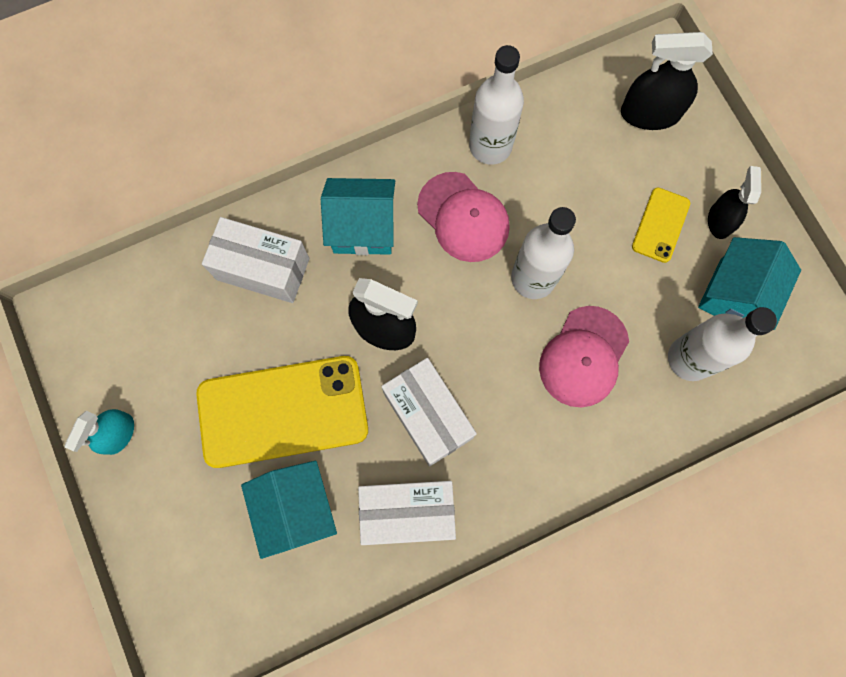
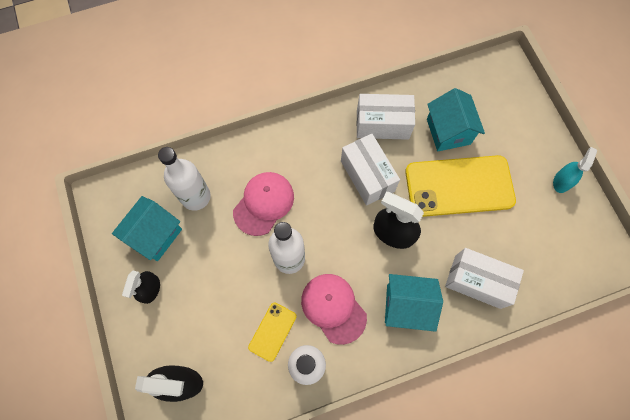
camera: 175 degrees left, 5 degrees down
yellow phone [632,188,690,263] -> yellow phone moved to [248,303,297,362]

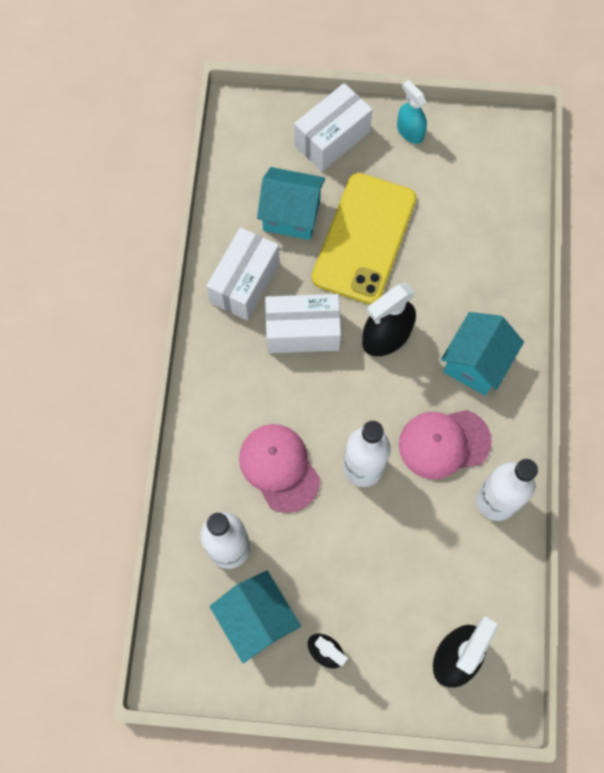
camera: 65 degrees left, 0 degrees up
yellow phone [248,303,297,362] -> none
white box [445,248,524,309] -> white box moved to [294,83,373,171]

